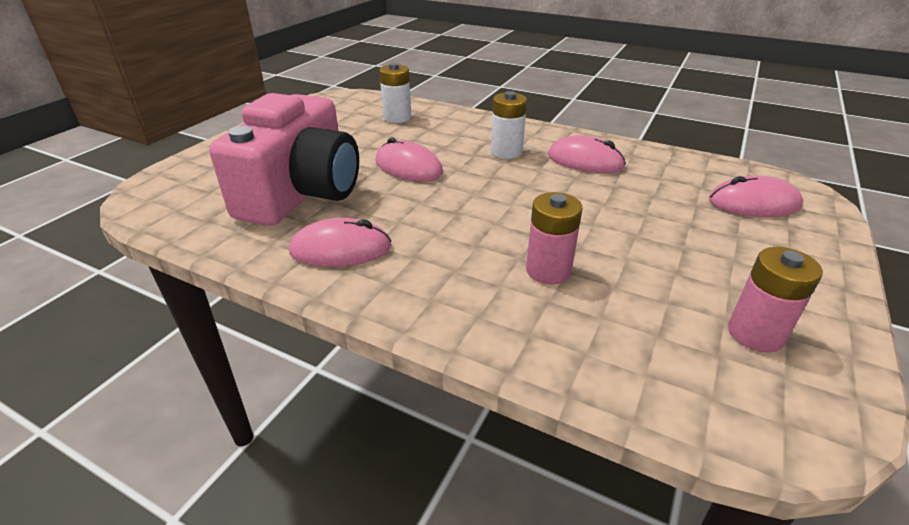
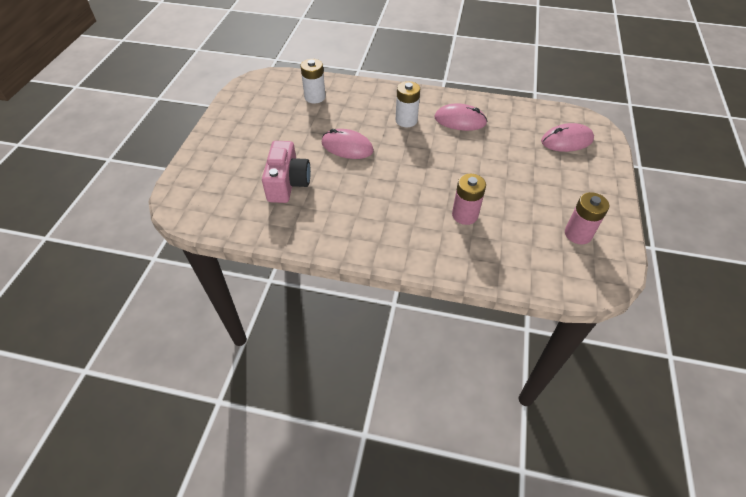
camera: 15 degrees left, 15 degrees up
pink camera [209,93,359,226] -> pink camera [262,141,311,203], size x0.62
pink mouse [289,218,392,267] -> none

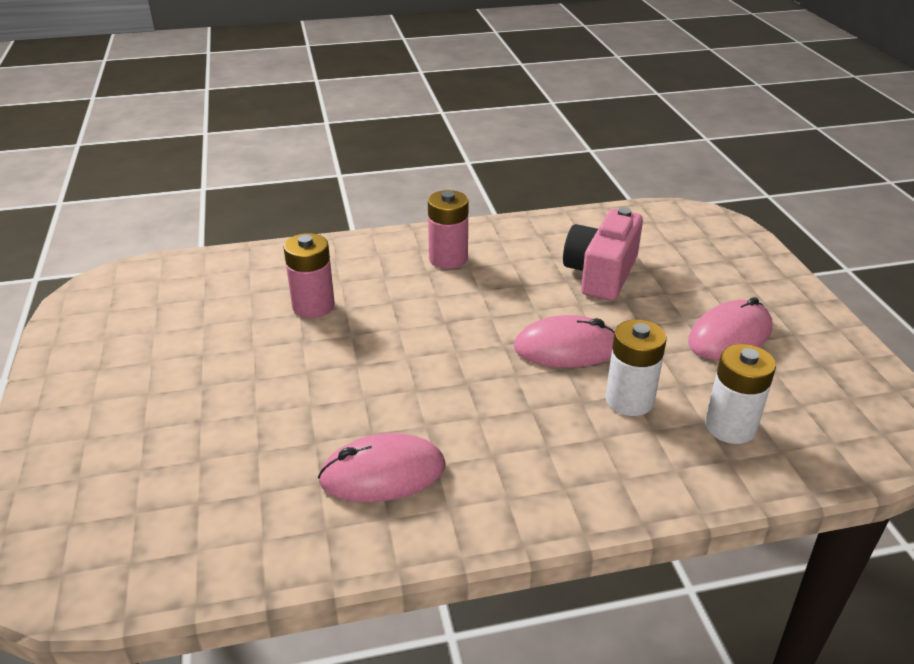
camera: 155 degrees right, 15 degrees down
pink camera [262,141,311,203] -> pink camera turned 45 degrees clockwise [563,207,643,301]
white battery [396,81,420,127] -> white battery moved to [605,319,667,416]
pink mouse [541,123,594,152] -> pink mouse moved to [688,297,772,360]
pink battery [565,192,609,244] -> pink battery moved to [428,190,468,269]

